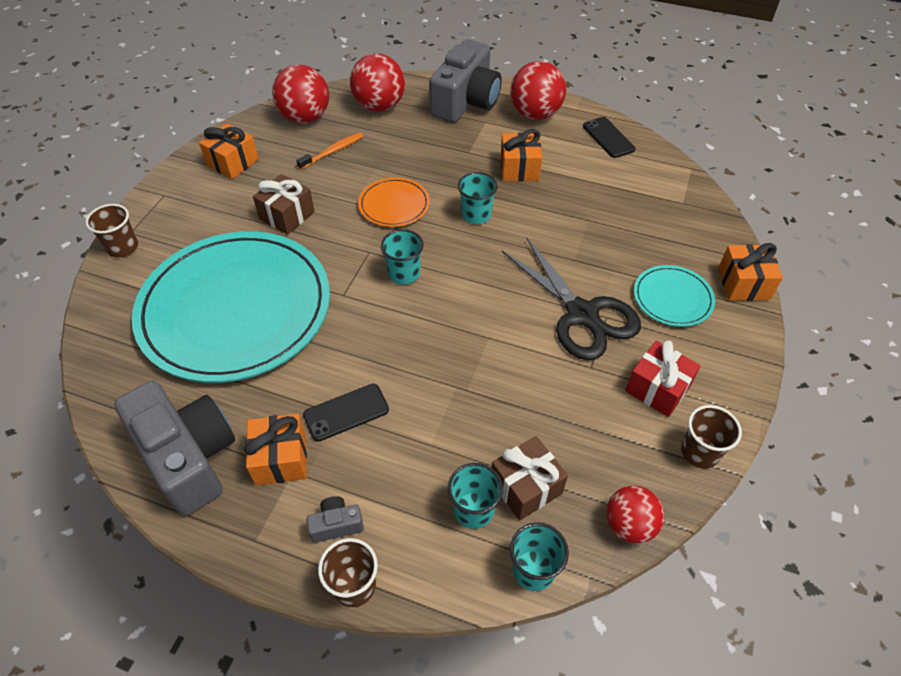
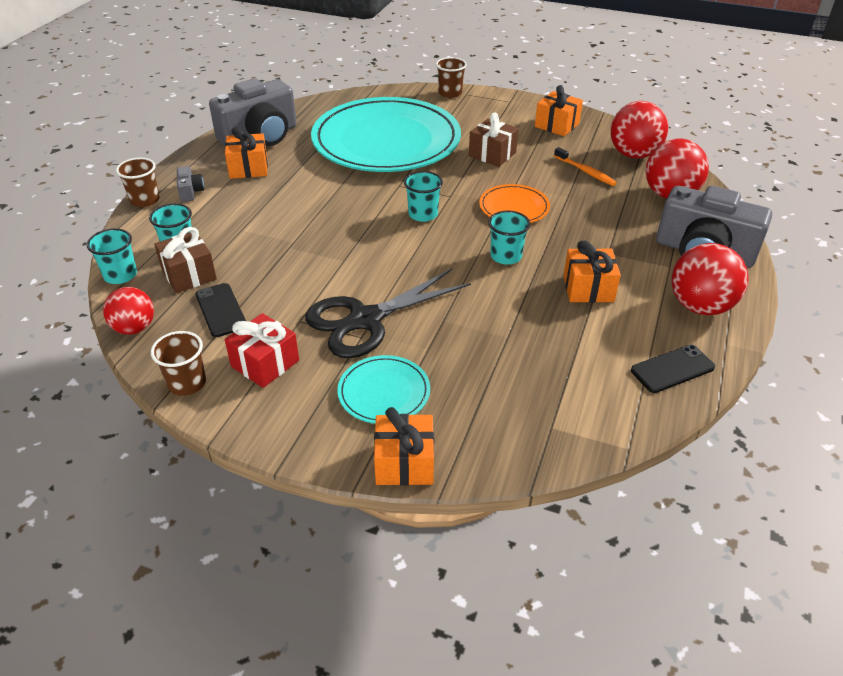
camera: 90 degrees right, 10 degrees down
black phone [303,384,389,442] -> black phone moved to [195,283,246,337]

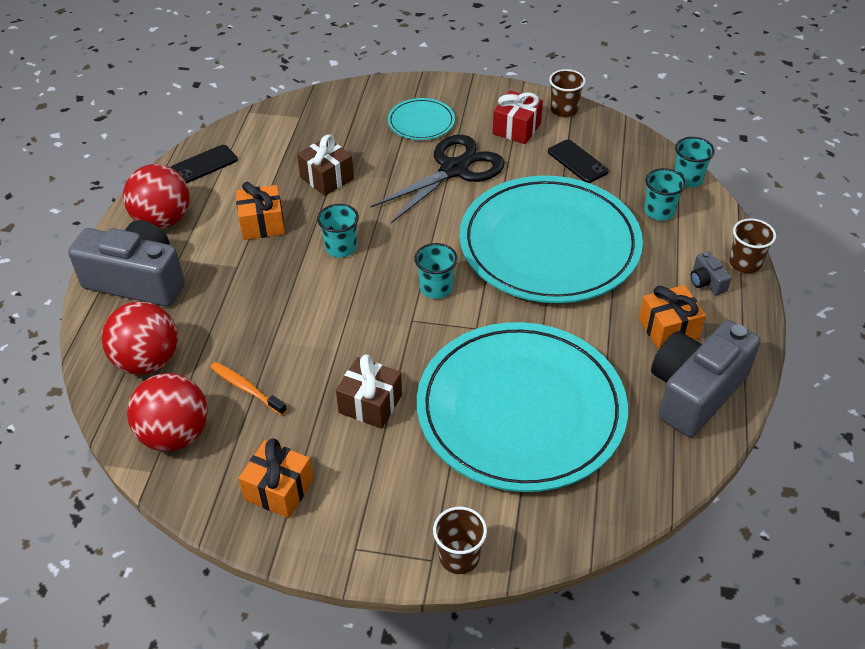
camera: 170 degrees right, 5 degrees up
red ball [103,287,154,335] -> none
brown gift [154,227,217,293] -> brown gift moved to [297,134,354,196]
orange gift [374,407,434,486] -> none
orange plate [479,184,550,223] -> none
none -> turquoise plate [459,176,643,303]

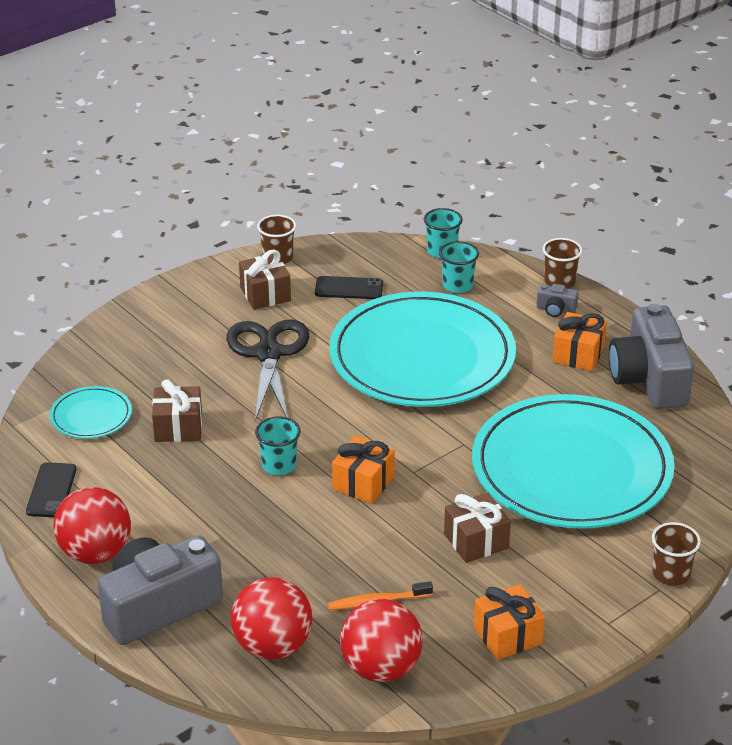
camera: 50 degrees left, 10 degrees down
orange gift [236,182,285,240] -> orange gift moved to [332,436,395,504]
turquoise plate [388,98,455,140] -> turquoise plate moved to [50,386,132,439]
turquoise cup [414,243,458,299] -> none
red gift [493,90,543,144] -> brown gift [239,249,291,310]

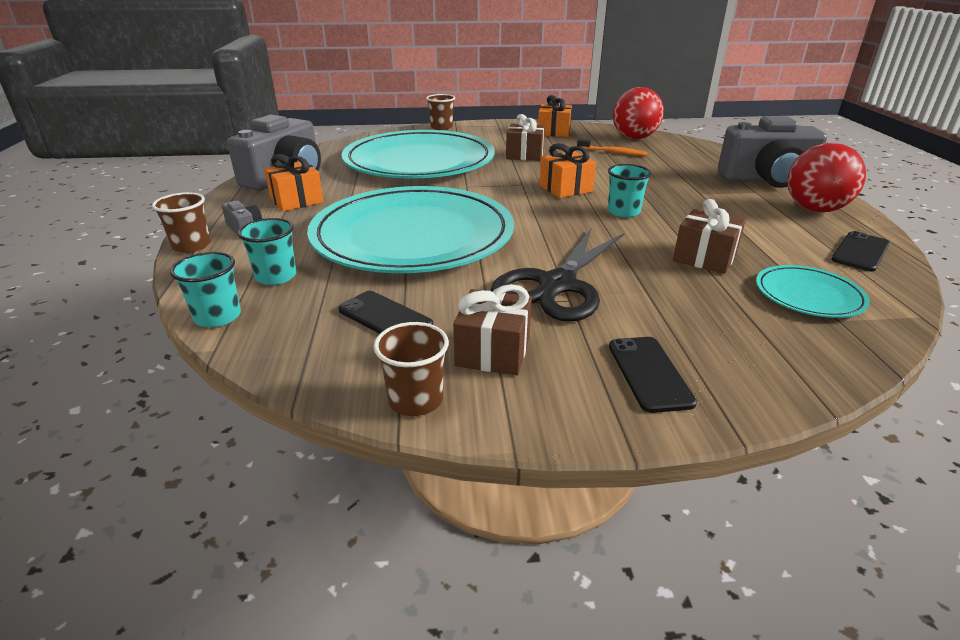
camera: 145 degrees left, 5 degrees down
red ball [231,577,312,659] -> none
none -> black phone [609,337,697,413]

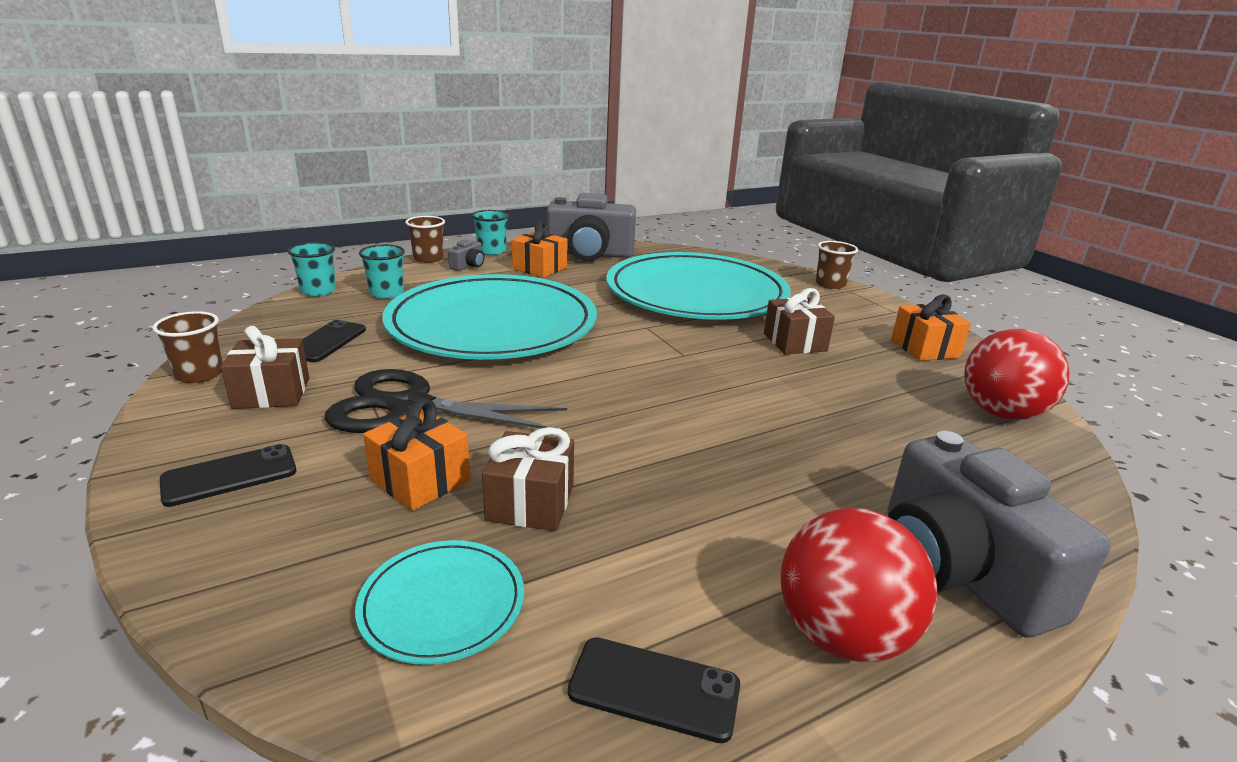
camera: 65 degrees right, 5 degrees down
orange gift [540,143,596,198] -> orange gift moved to [363,399,470,511]
orange toothbrush [577,139,647,156] -> none
turquoise cup [608,164,652,218] -> turquoise cup moved to [472,210,509,255]

